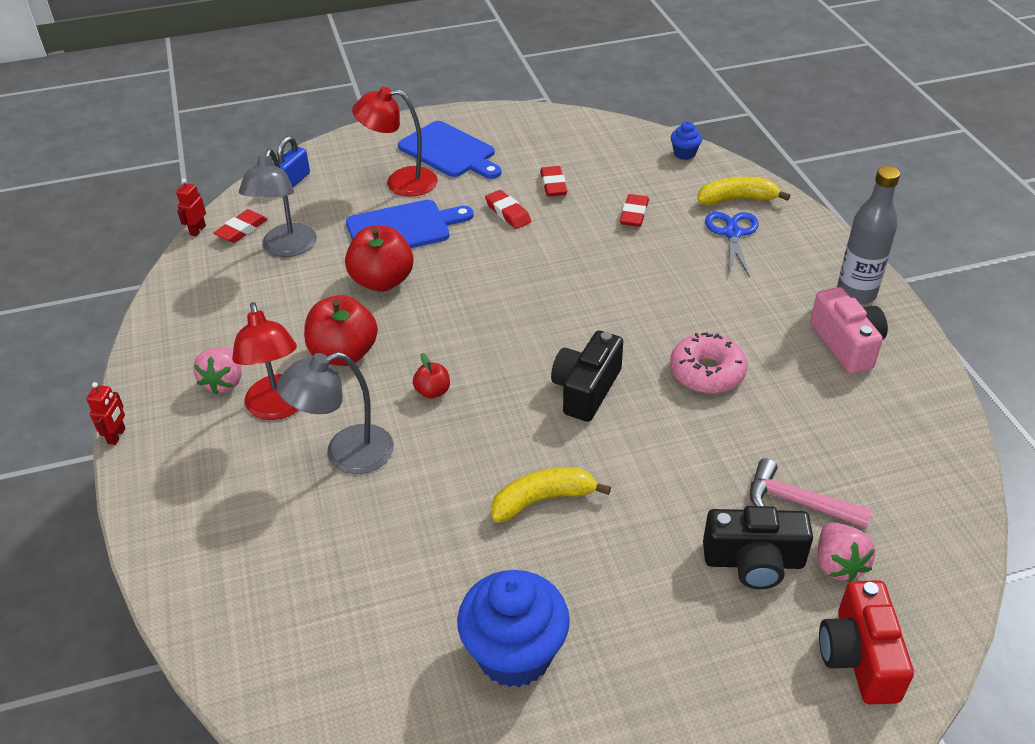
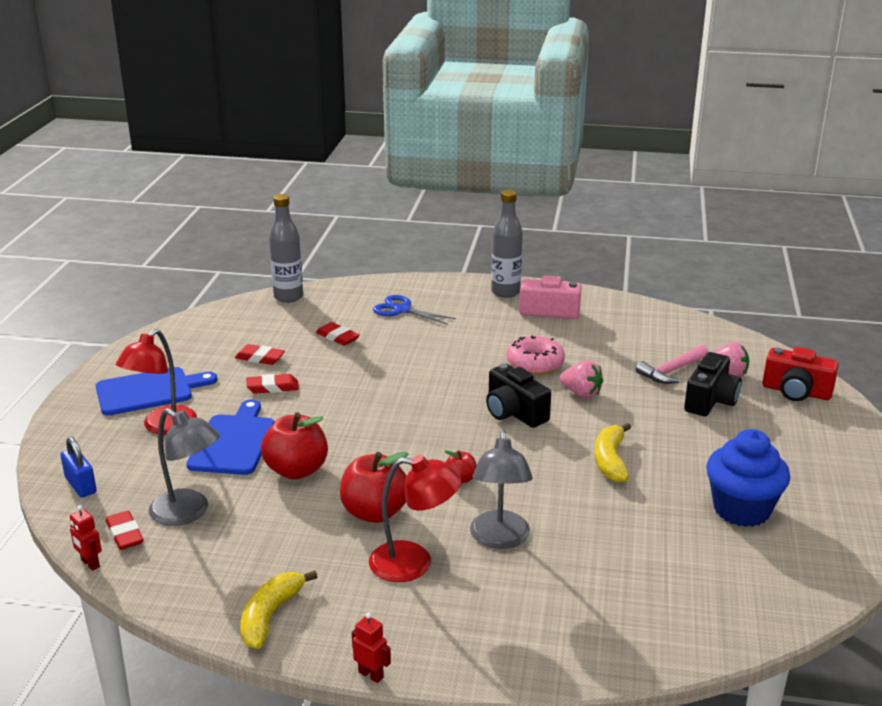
camera: 65 degrees left, 15 degrees down
pink strawberry [194,347,242,395] -> pink strawberry moved to [560,360,603,398]
blue cupcake [671,121,702,160] -> grey bottle [269,194,303,303]
yellow banana [698,177,790,205] -> yellow banana moved to [241,570,317,649]

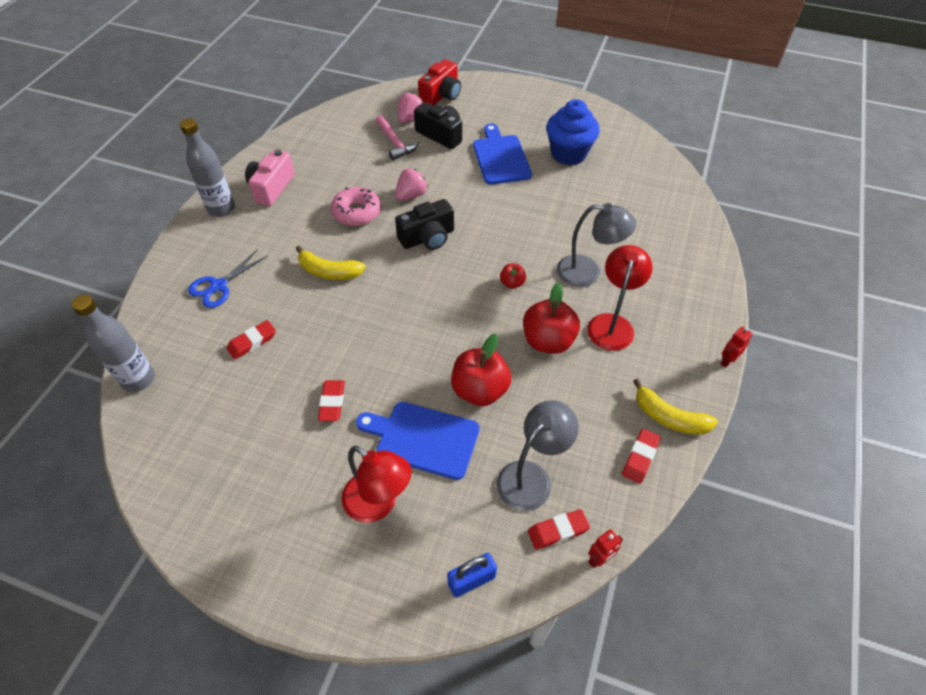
camera: 80 degrees left, 25 degrees up
blue cutting board [96,367,217,415] -> blue cutting board moved to [473,124,532,185]
red eraser [235,344,285,365] -> red eraser moved to [622,429,661,484]
yellow banana [594,423,631,483] -> yellow banana moved to [296,246,366,280]

